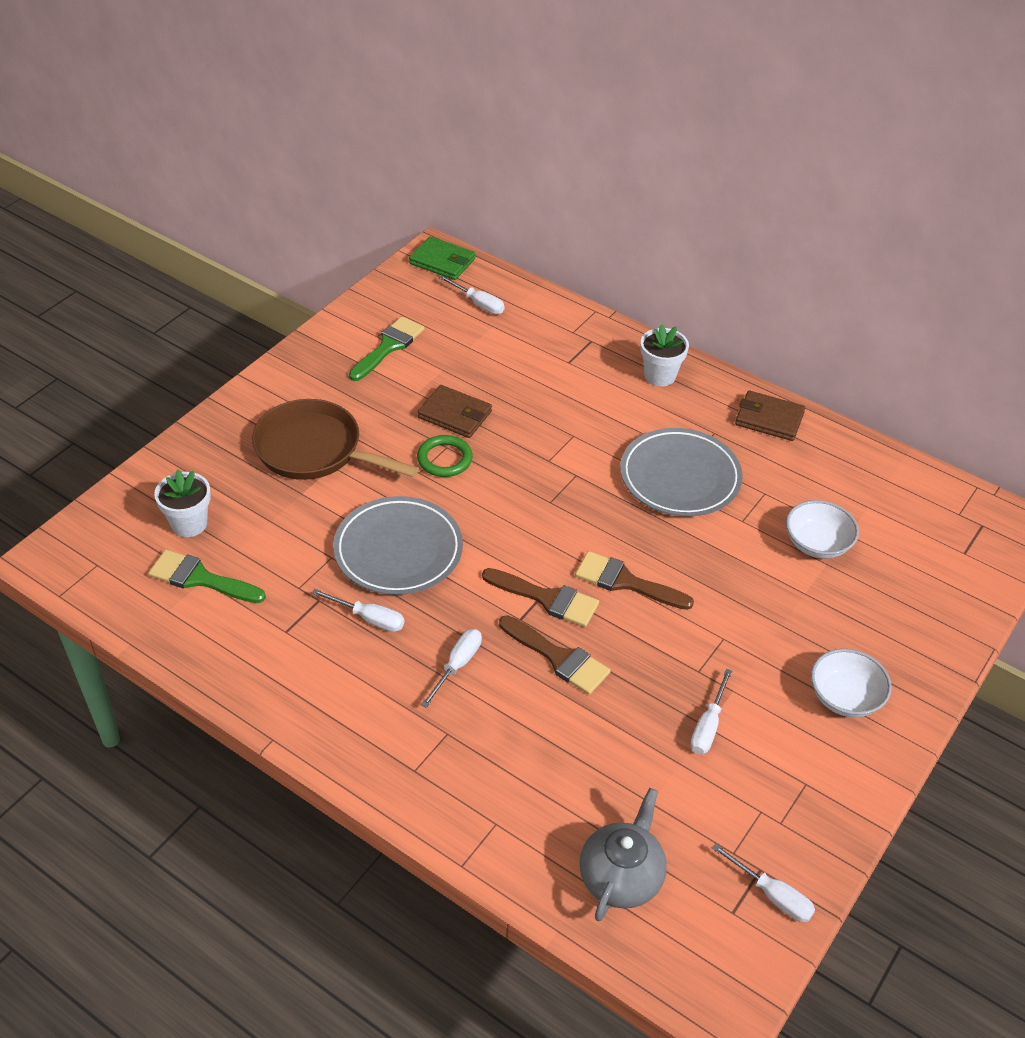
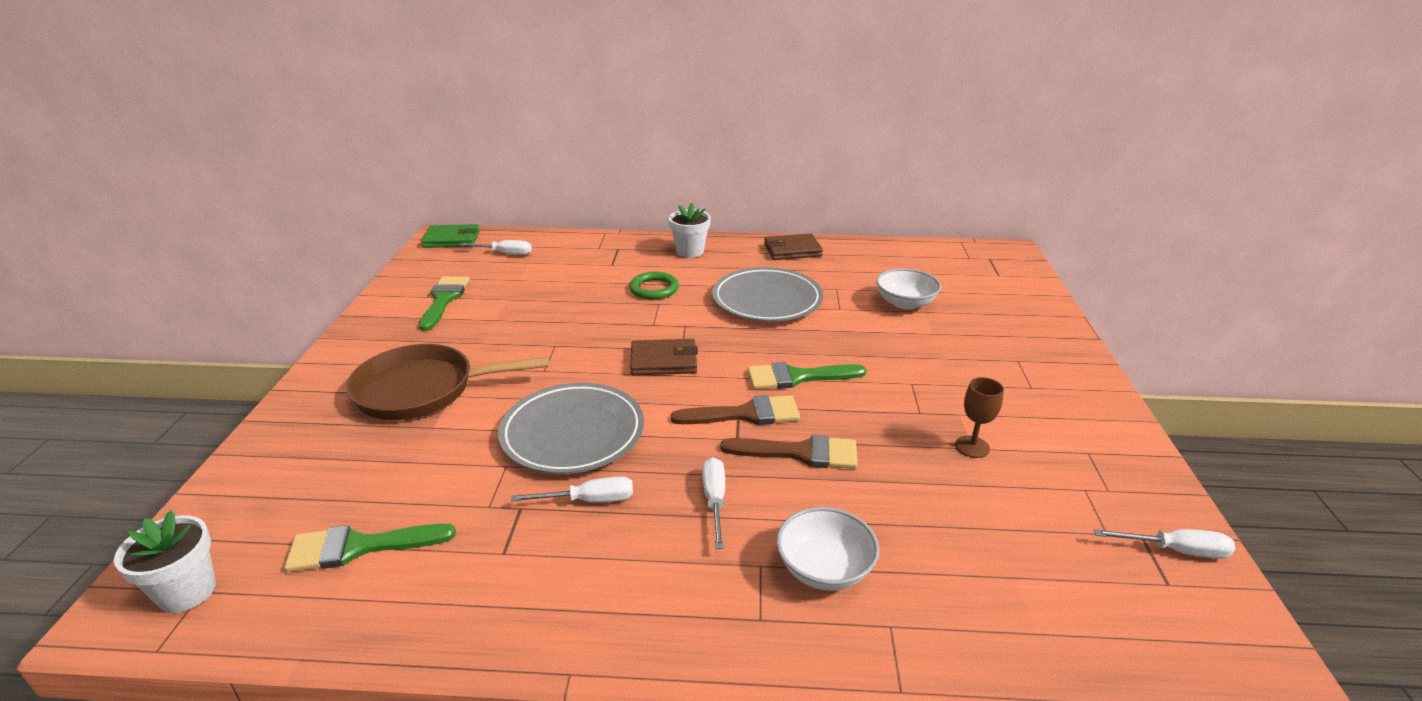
camera: 30 degrees left, 15 degrees down
white flower pot [154,470,211,537] -> white flower pot moved to [114,510,216,613]
green ring [417,435,473,477] -> green ring moved to [629,272,679,300]
brown wallet [418,385,492,438] -> brown wallet moved to [630,339,698,375]
brown brush [575,551,694,610] -> green brush [747,362,867,389]
grey teapot [579,788,667,921] -> none
white screwdriver [690,669,732,754] -> brown goblet [955,377,1004,458]
white bowl [811,649,892,717] -> white bowl moved to [776,507,879,591]

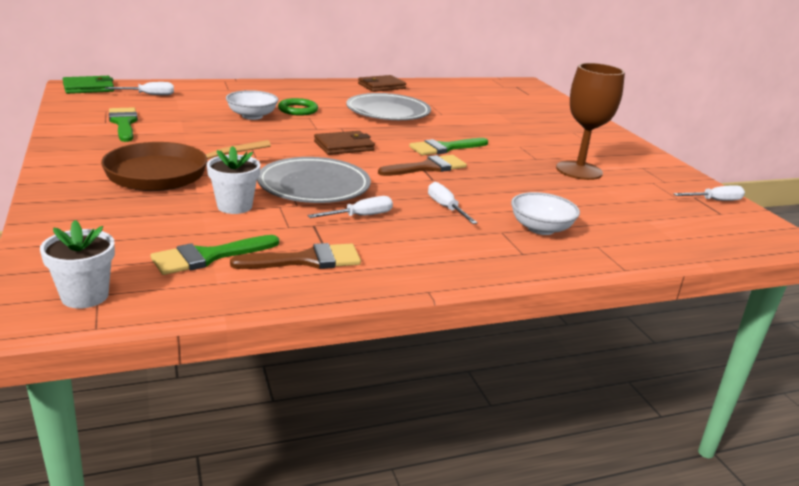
camera: 25 degrees left, 5 degrees down
white flower pot [669,203,711,258] -> white flower pot moved to [207,146,261,214]
brown brush [721,435,858,469] -> brown brush moved to [230,243,361,269]
white bowl [876,268,941,310] -> white bowl moved to [226,90,278,120]
brown goblet [955,377,1004,458] -> brown goblet [556,63,625,180], size x2.06

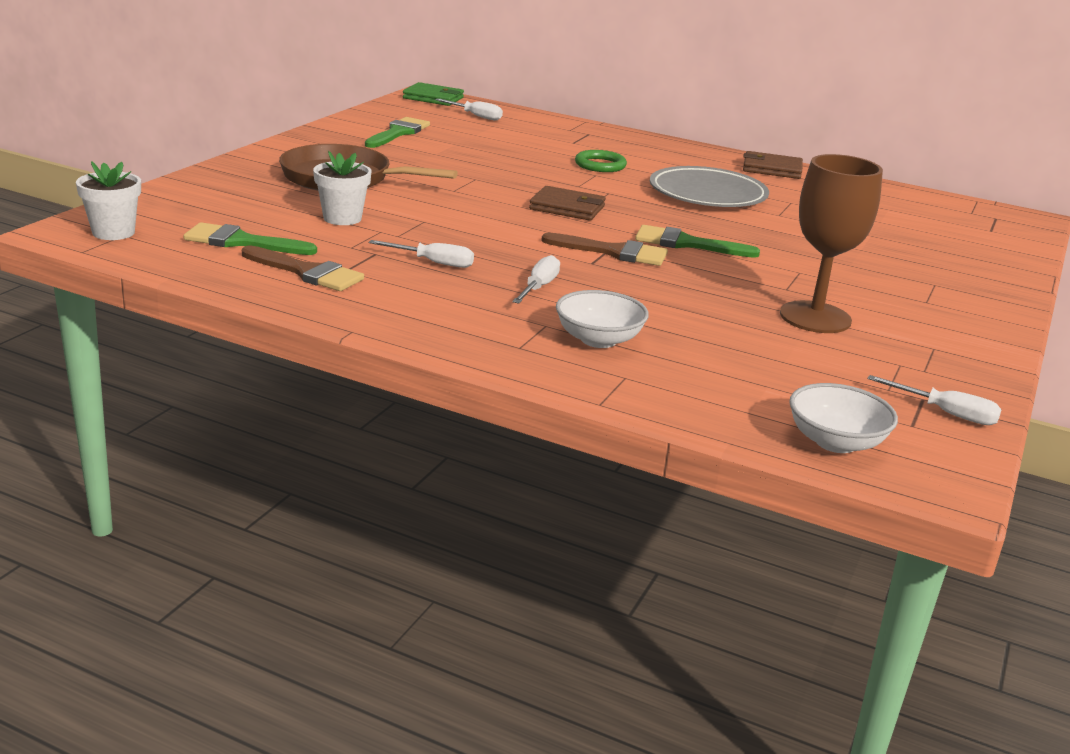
camera: 45 degrees right, 0 degrees up
white bowl [226,90,278,120] -> white bowl moved to [789,383,898,453]
grey plate [257,157,371,203] -> none

